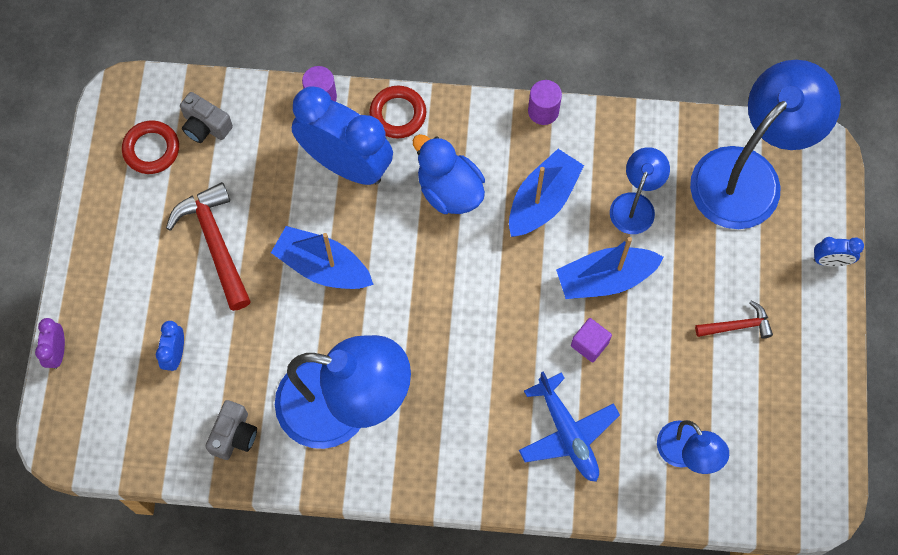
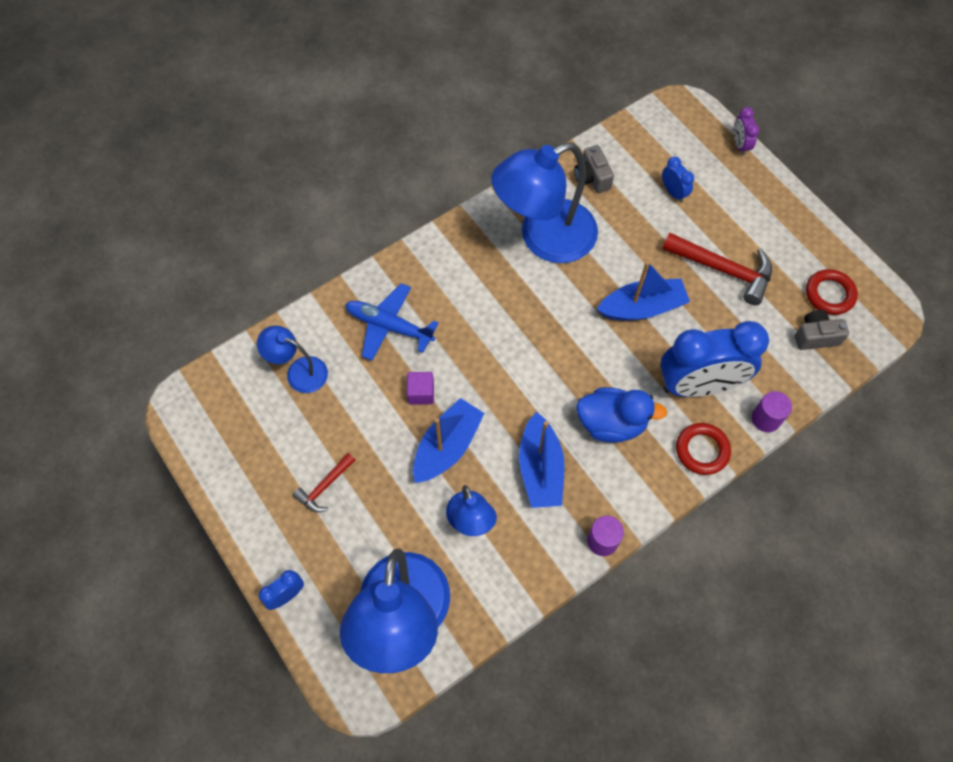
camera: 140 degrees right, 5 degrees down
purple clock [35,318,65,369] -> purple clock turned 150 degrees counterclockwise [734,107,759,156]

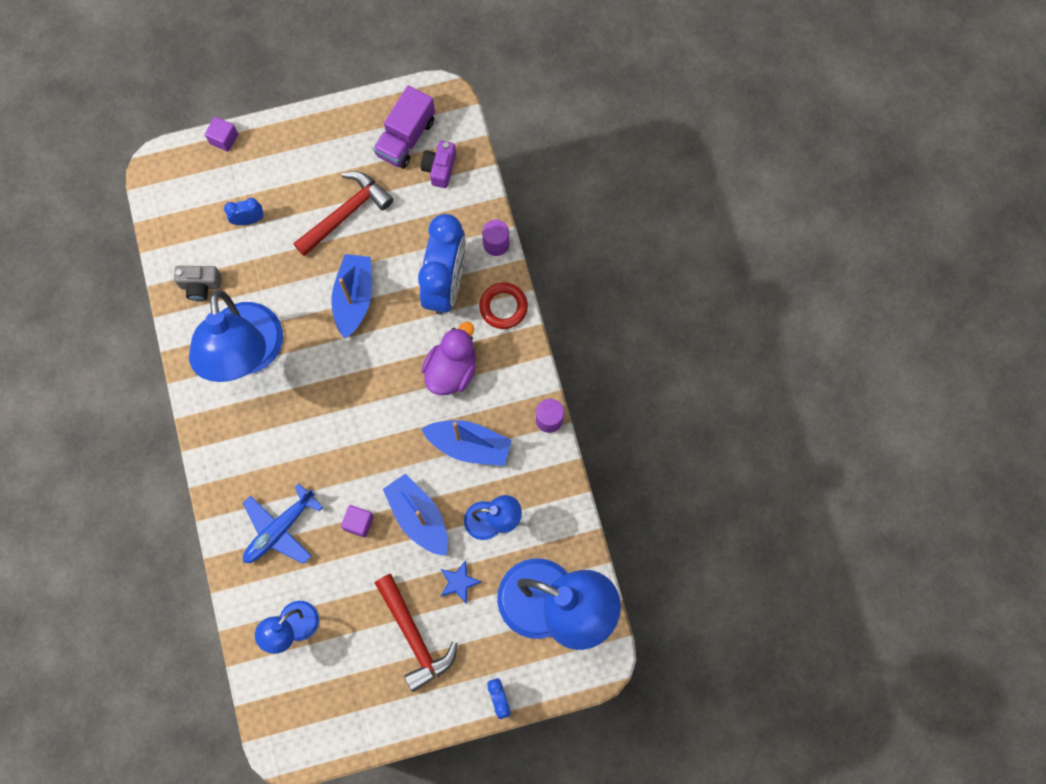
camera: 70 degrees left, 10 degrees up
red hammer [293,453,355,512] -> red hammer [375,574,457,692], size x1.79
blue duck [576,387,667,443] -> purple duck [421,321,476,395]
purple clock [734,107,759,156] -> purple cube [205,117,238,152]
grey camera [795,310,849,350] -> purple camera [421,141,456,188]
red ring [806,269,858,315] -> purple truck [373,85,435,169]
none -> blue star [441,560,482,603]

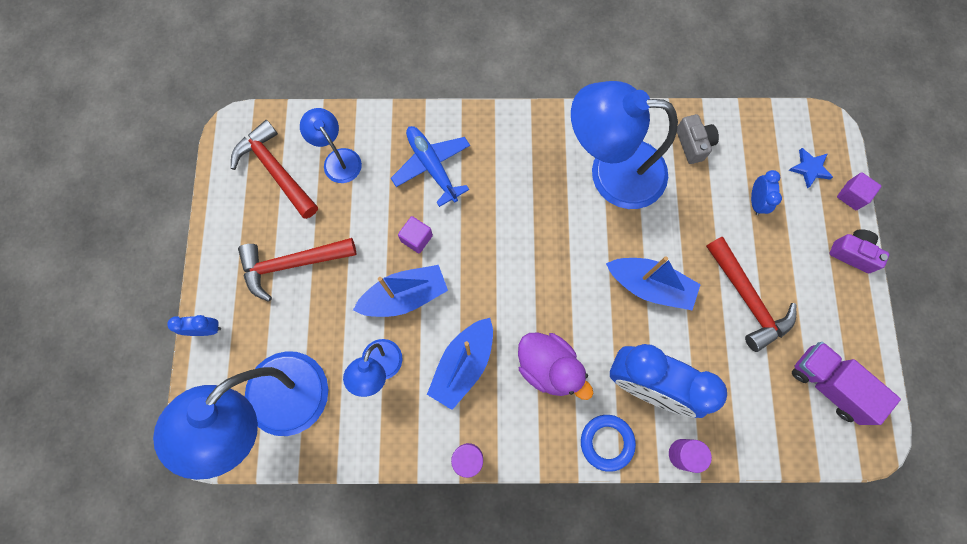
camera: 105 degrees right, 0 degrees up
grey camera [174,266,221,301] -> grey camera turned 150 degrees clockwise [677,114,719,164]
purple camera [421,141,456,188] -> purple camera moved to [830,229,889,273]
blue star [441,560,482,603] -> blue star moved to [789,148,833,189]
red ring [479,283,528,329] -> blue ring [581,415,636,472]
none -> red hammer [231,120,318,219]

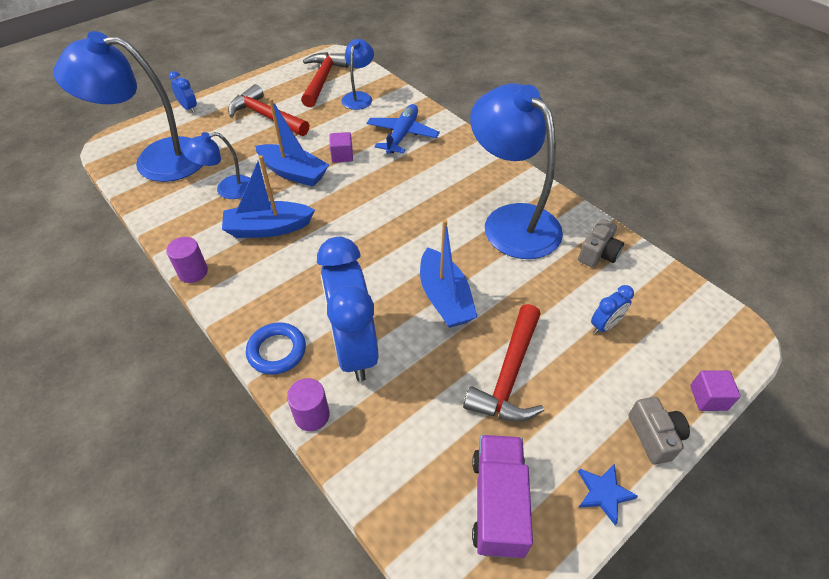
camera: 50 degrees right, 25 degrees down
purple duck [518,333,593,400] -> none
blue star [789,148,833,189] -> blue star moved to [578,464,638,525]
purple camera [830,229,889,273] -> grey camera [628,397,690,465]

